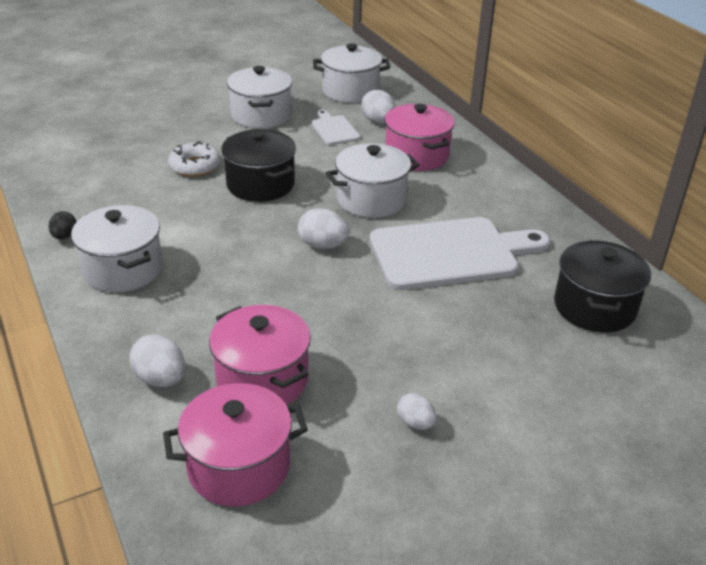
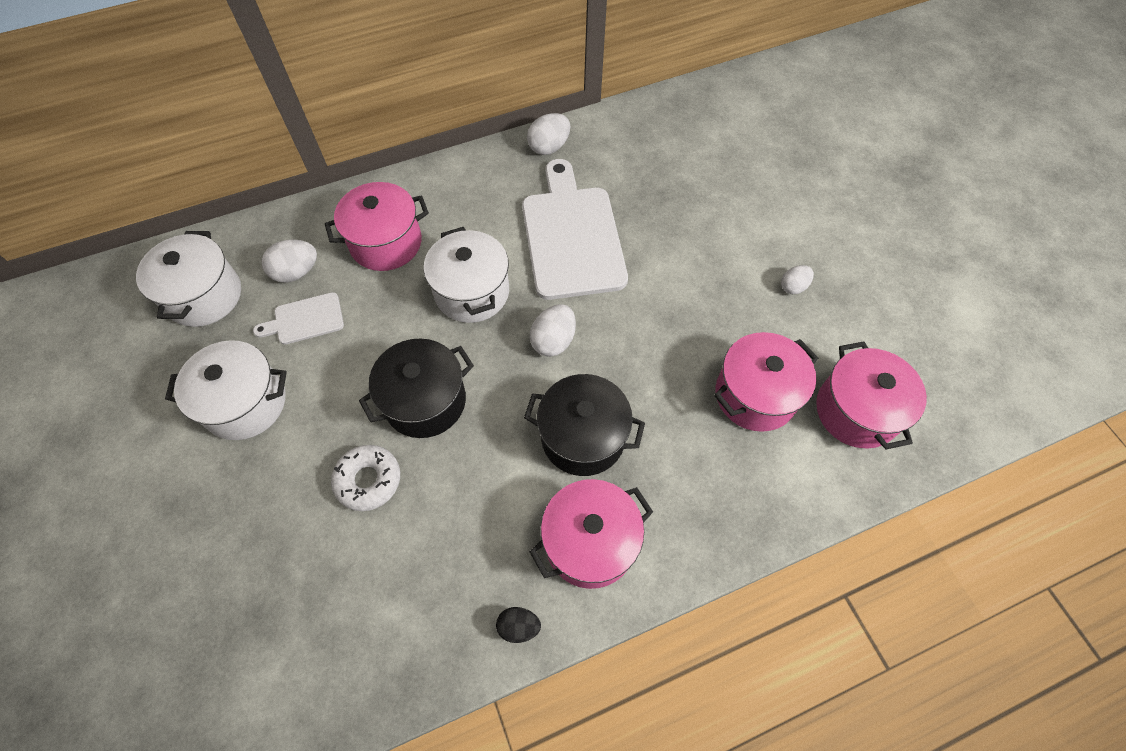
camera: 85 degrees left, 25 degrees up
white pot [71,205,163,292] -> pink pot [529,479,653,589]
white egg [129,334,186,387] -> white egg moved to [527,113,570,155]
black pot [554,240,651,333] -> black pot moved to [524,374,645,476]

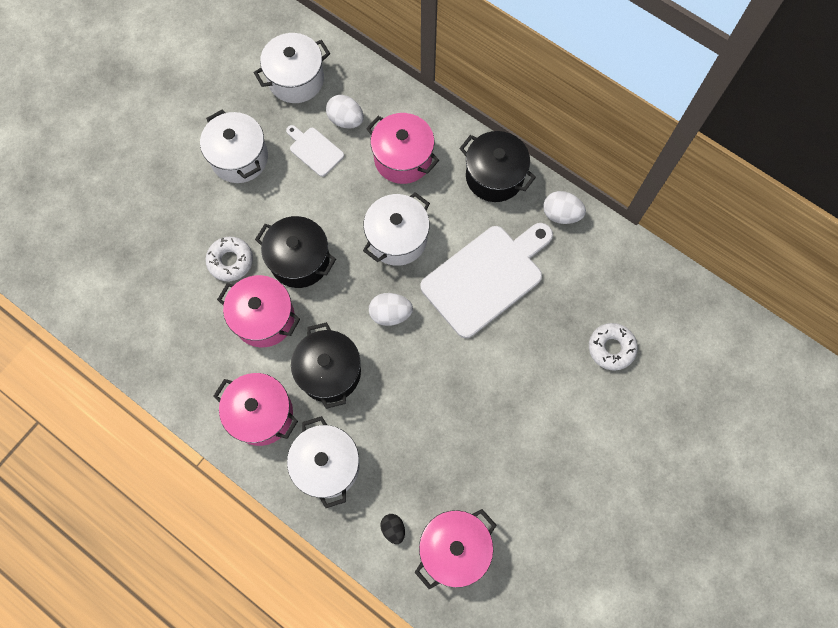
camera: 60 degrees right, 10 degrees up
black egg [496,607,541,643] -> black egg moved to [380,514,405,544]
pink pot [714,332,818,432] -> pink pot moved to [217,275,300,347]
white egg [781,265,814,294] -> none
none -> white pot [287,416,360,508]
none -> black pot [459,131,536,202]
none -> white donut [589,323,638,371]

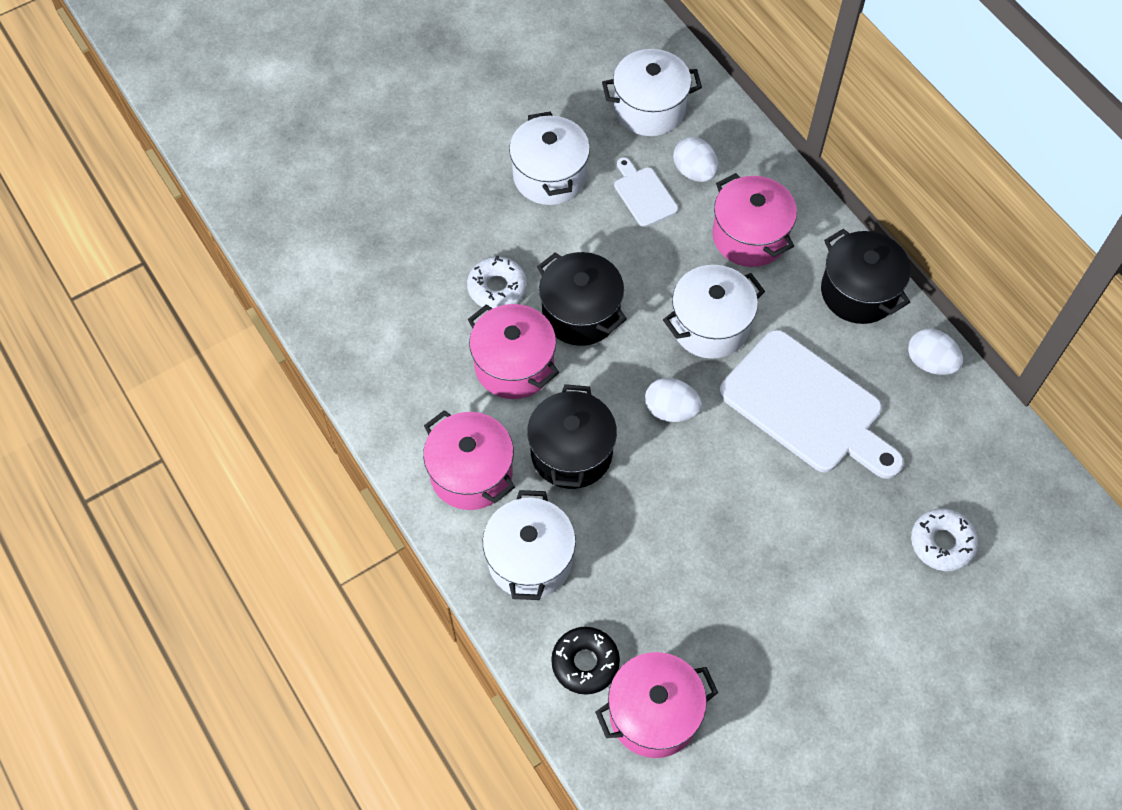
camera: 20 degrees right, 10 degrees down
black egg [380,514,405,544] -> black donut [551,627,620,695]
white cutting board [420,223,553,338] -> white cutting board turned 60 degrees clockwise [719,330,904,479]

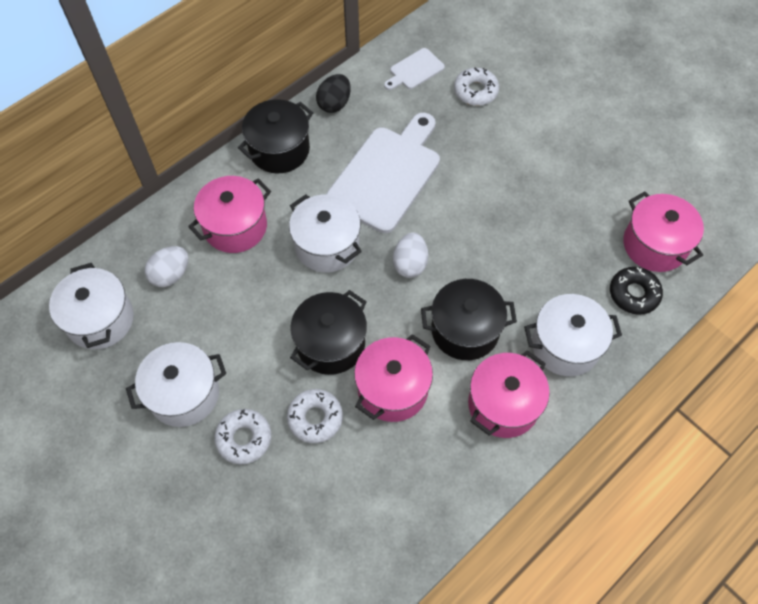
camera: 100 degrees left, 0 degrees up
white cutting board [614,157,678,227] -> white cutting board moved to [384,48,445,90]
white egg [908,329,963,375] -> black egg [316,74,351,113]
none -> white donut [214,409,271,464]

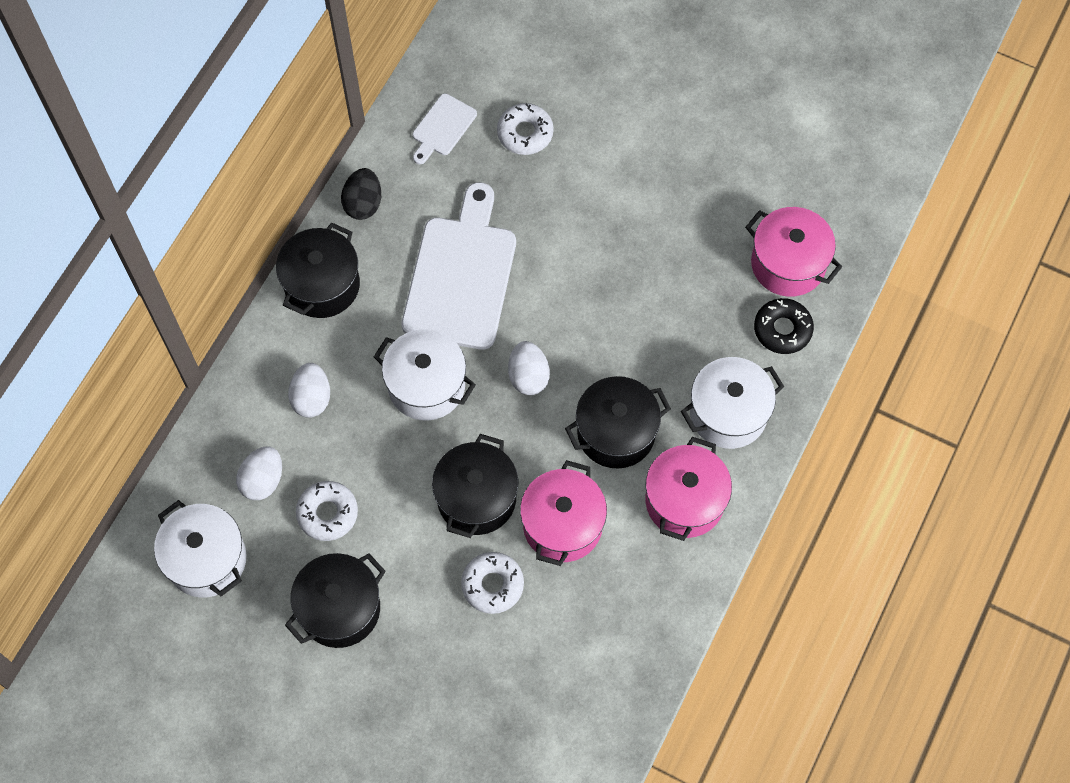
camera: 20 degrees left, 5 degrees up
white pot [126,342,226,427] -> black pot [285,553,386,648]
pink pot [188,176,271,253] -> white egg [288,363,330,418]
white donut [214,409,271,464] -> white donut moved to [296,481,358,541]

